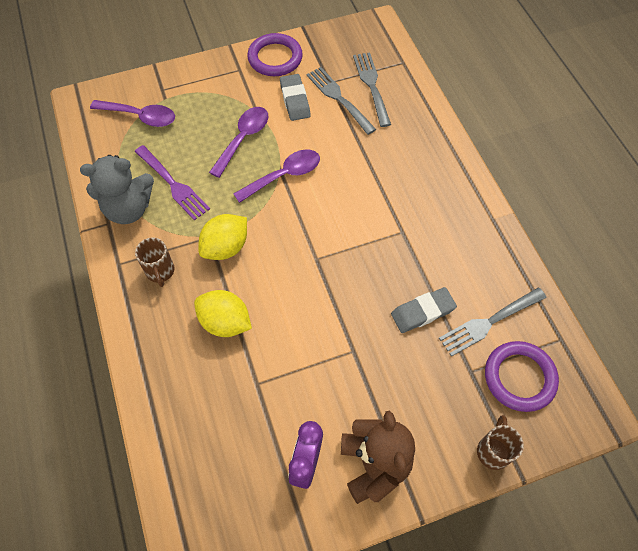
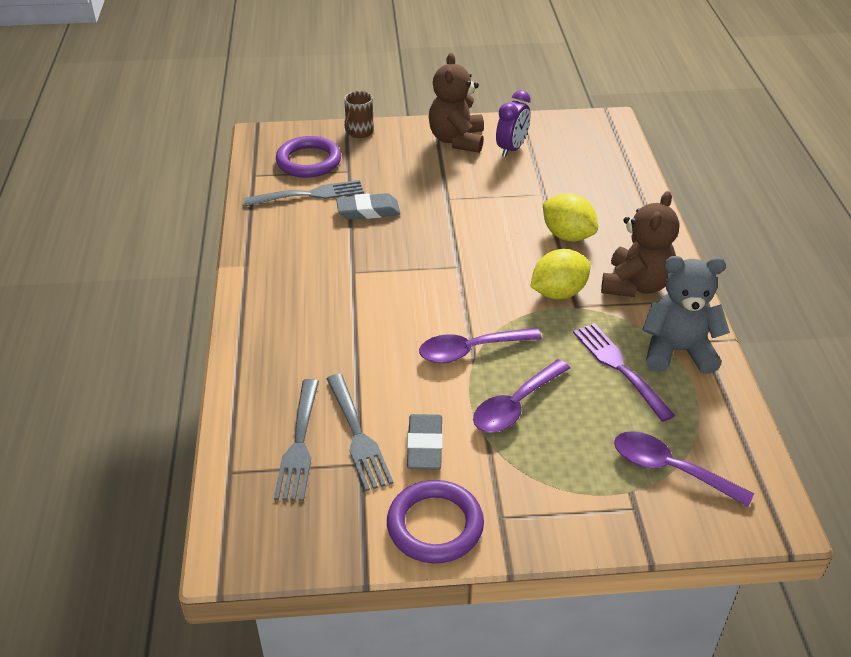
camera: 165 degrees left, 20 degrees down
brown mug [135,238,175,287] -> brown teddy bear [601,191,679,297]

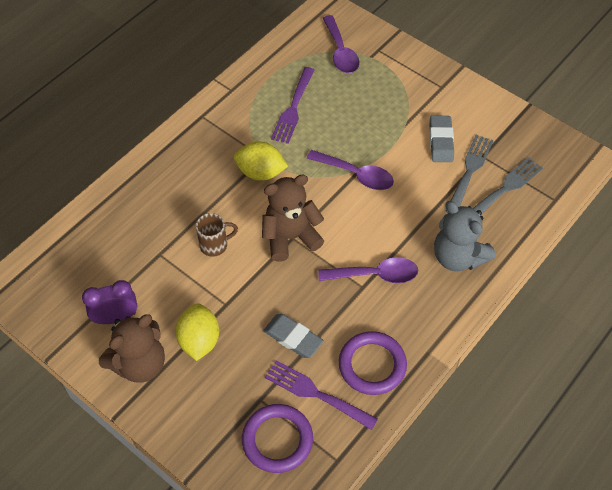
camera: 135 degrees left, 15 degrees up
grey fork [244,180,364,206] -> purple fork [265,360,378,430]
brown mug [344,91,374,138] -> brown mug moved to [196,213,238,257]
purple ring [387,480,484,563] -> purple ring moved to [339,331,407,395]
grey eraser [407,414,443,470] -> grey eraser turned 45 degrees counterclockwise [430,116,454,162]
purple spoon [473,359,570,433] -> purple spoon moved to [318,257,418,283]
yellow lemon [543,193,598,241] -> yellow lemon moved to [175,303,219,361]
brown teddy bear [601,191,679,297] -> brown teddy bear moved to [262,174,324,262]
grey teddy bear [642,256,730,374] -> grey teddy bear moved to [434,201,496,271]

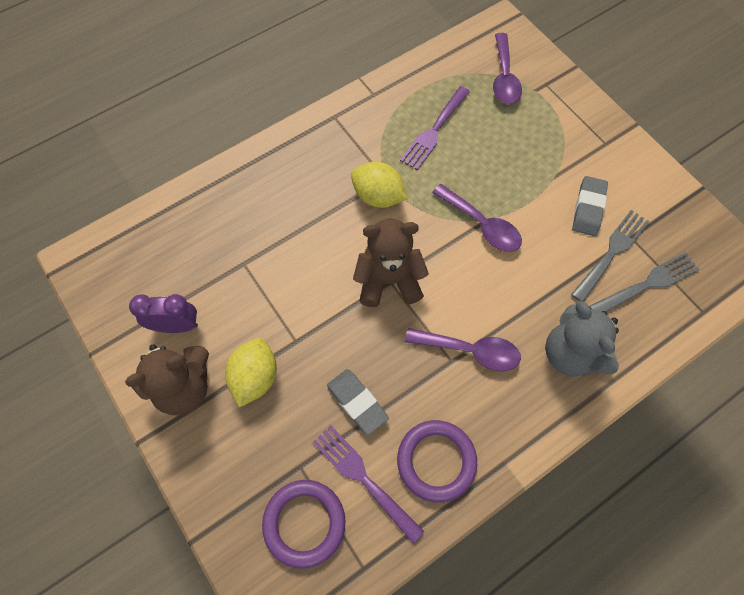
camera: 15 degrees right, 10 degrees up
brown mug [196,213,238,257] -> none

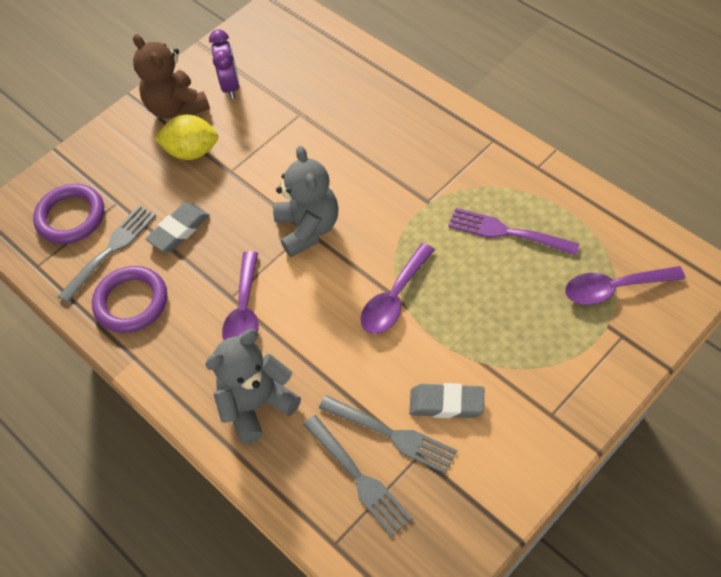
camera: 85 degrees right, 10 degrees down
purple fork [313,425,424,543] -> grey fork [58,205,156,303]
yellow lemon [351,162,408,208] -> none
brown teddy bear [353,219,429,307] -> grey teddy bear [273,146,338,257]

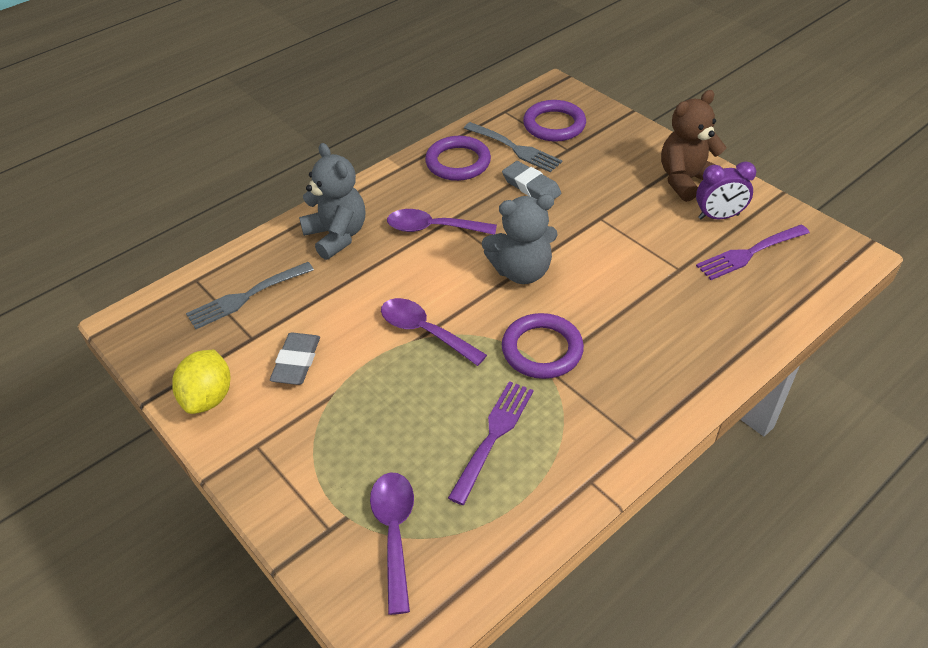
camera: 90 degrees right, 10 degrees down
yellow lemon [154,115,219,160] -> yellow lemon moved to [172,350,231,414]
grey fork [319,395,457,474] -> none
none -> purple ring [502,313,584,379]
none -> purple fork [696,225,810,280]

